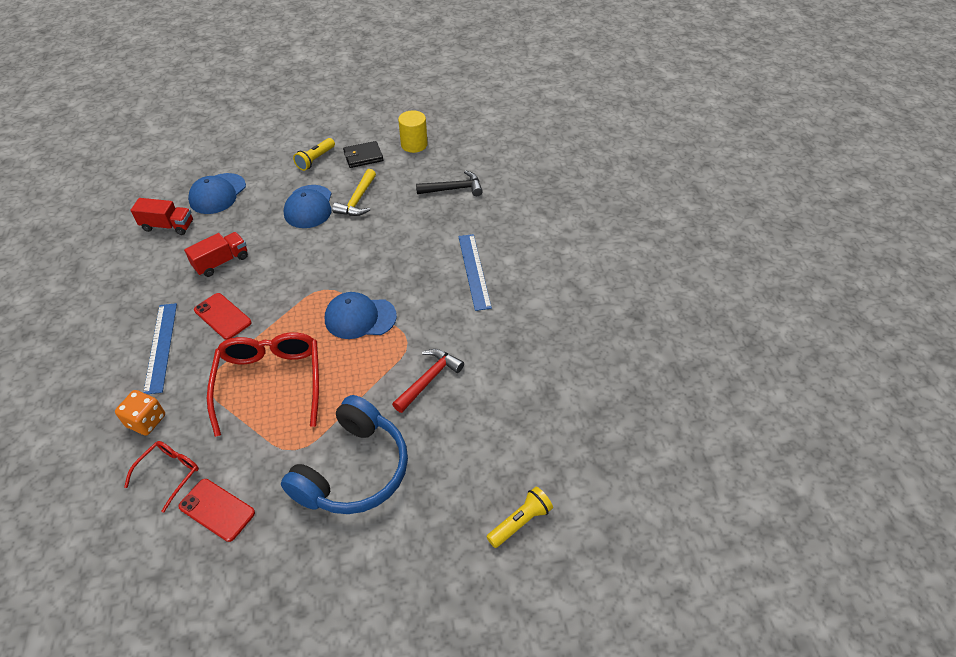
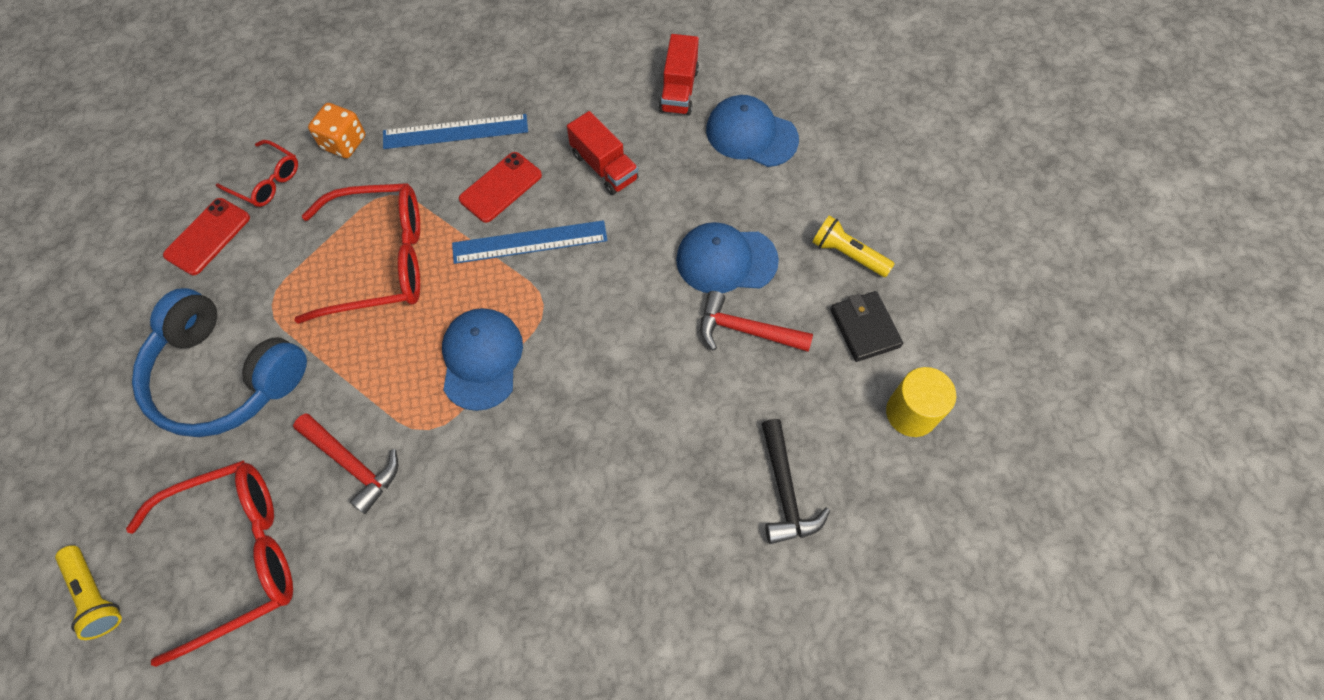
camera: 90 degrees right, 15 degrees up
yellow hammer [332,169,376,216] -> red hammer [700,291,813,352]
blue ruler [458,234,492,311] -> blue ruler moved to [452,220,608,264]
none -> red glasses [126,461,293,667]

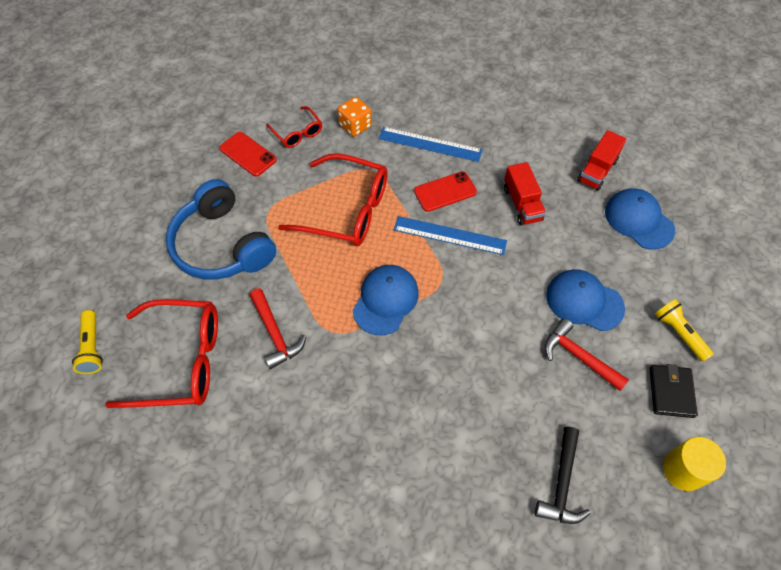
camera: 25 degrees right, 5 degrees down
red phone [163,198,250,275] -> red phone turned 75 degrees clockwise [219,132,277,177]

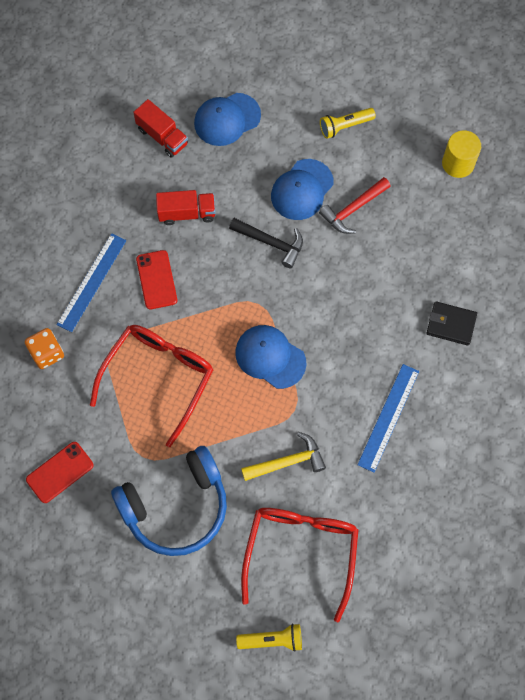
camera: 80 degrees left, 10 degrees up
red hammer [249,289,306,369] -> yellow hammer [241,432,326,481]
red glasses [266,106,322,148] -> none
blue ruler [394,216,507,255] -> blue ruler moved to [357,364,419,473]
black hammer [535,427,591,524] -> black hammer moved to [229,218,303,268]
black wallet [649,364,698,418] -> black wallet moved to [427,301,477,346]

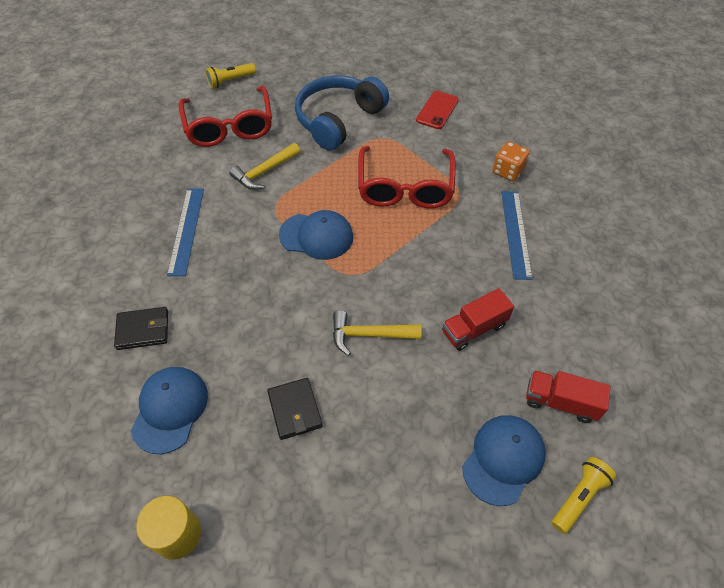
camera: 155 degrees right, 15 degrees down
red phone [136,250,177,310] -> none
black hammer [229,218,303,268] -> yellow hammer [333,310,422,356]
blue cap [271,159,333,220] -> blue cap moved to [131,367,208,454]
red hammer [319,177,391,234] -> black wallet [267,378,323,440]
yellow flashlight [320,108,376,139] -> yellow flashlight moved to [552,457,616,534]

